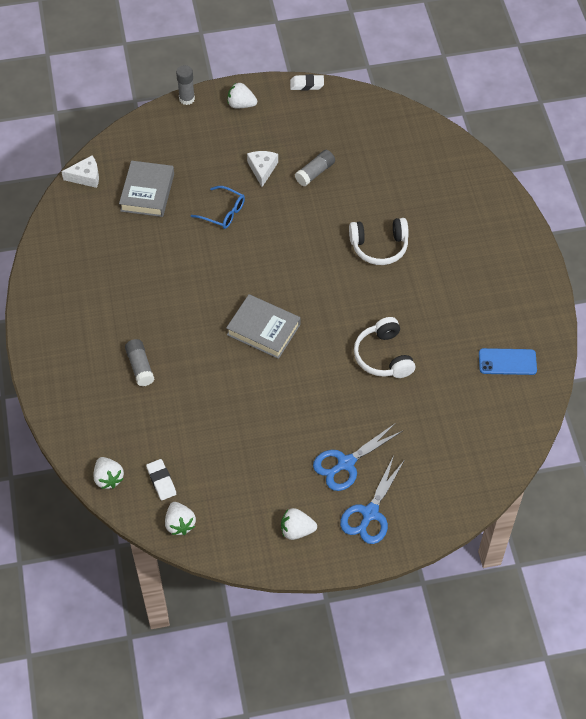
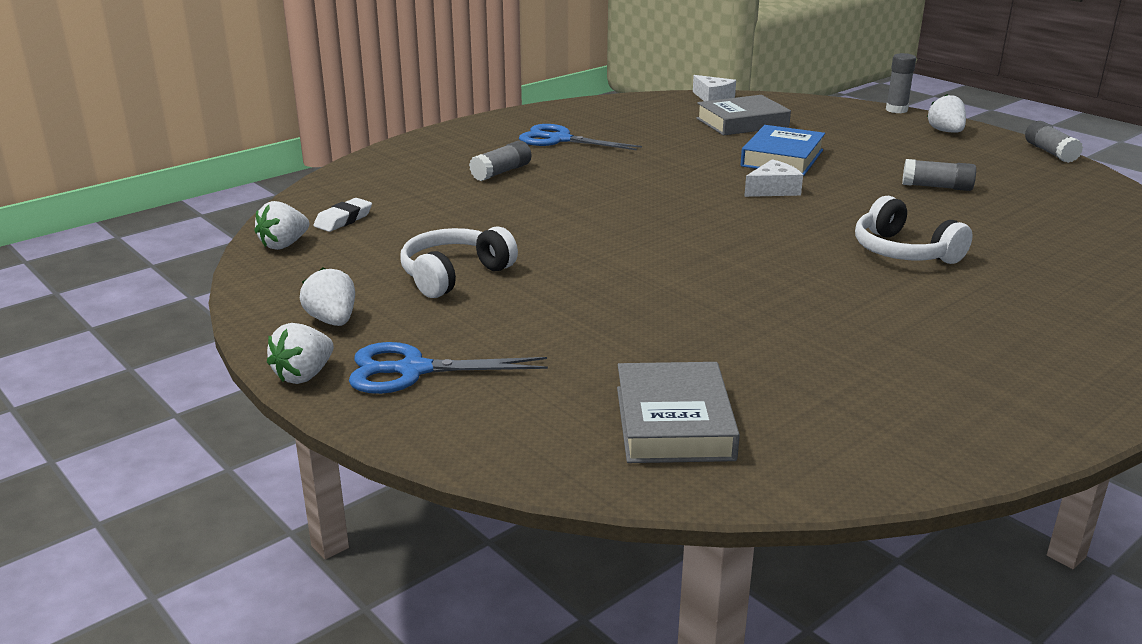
camera: 60 degrees right, 30 degrees down
white strawberry [93,457,124,489] -> white strawberry moved to [267,323,334,384]
blue glasses [191,186,245,229] -> blue book [741,125,825,176]
grey book [226,294,300,359] -> grey book moved to [617,362,740,463]
white cheese [247,151,278,187] -> white cheese moved to [744,159,803,197]
white eraser [290,74,324,91] -> grey glue stick [1025,121,1083,163]
blue scissors [313,423,403,491] -> blue scissors moved to [519,124,642,150]
white headphones [354,317,415,378] -> white headphones moved to [400,226,518,298]
blue phone [479,348,537,375] -> none

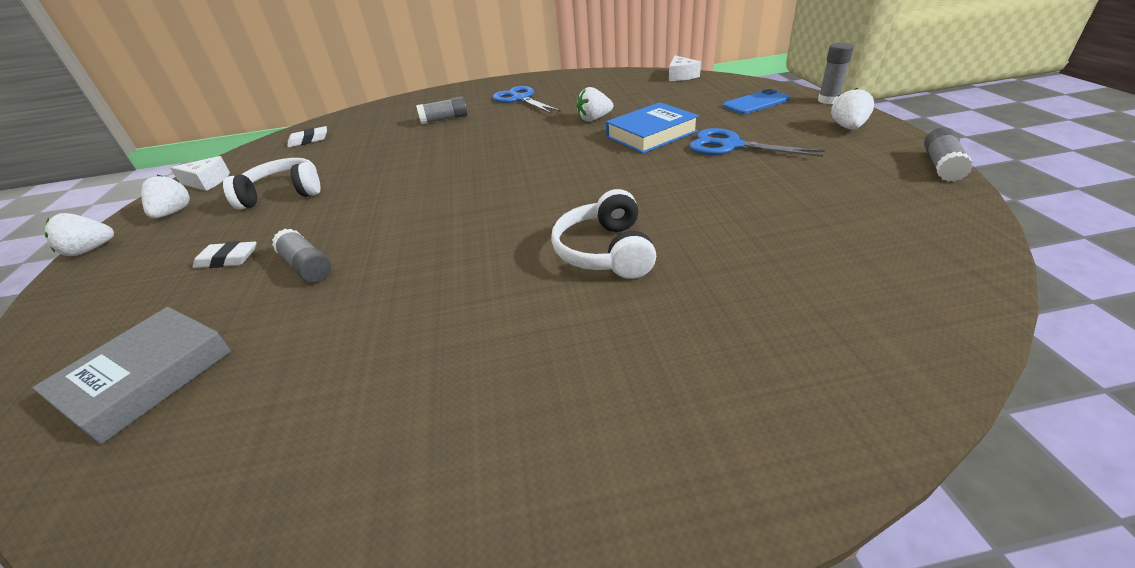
camera: 35 degrees right, 10 degrees up
white strawberry [254,201,309,250] -> white strawberry moved to [577,87,613,122]
blue scissors [349,342,548,394] -> blue scissors moved to [689,128,825,157]
grey book [696,95,791,136] -> none
white cheese [744,159,803,197] -> white cheese moved to [170,156,230,191]
grey glue stick [902,159,976,191] -> grey glue stick moved to [272,229,332,283]
none -> white eraser [193,241,257,268]
none -> blue phone [723,89,790,114]

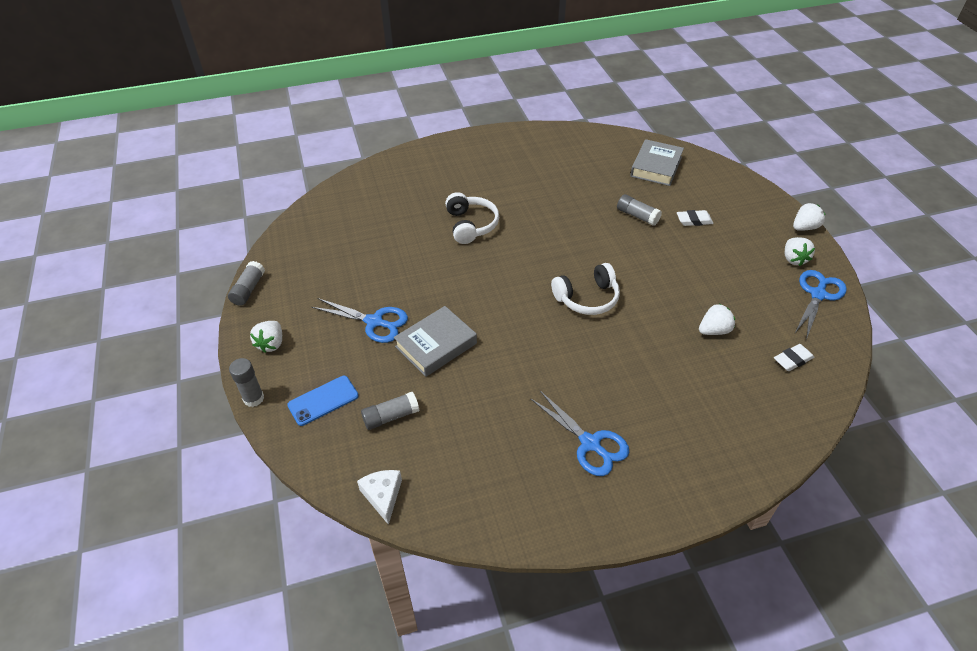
camera: 170 degrees right, 10 degrees up
white cheese [170,156,230,191] -> blue scissors [795,270,847,339]
white headphones [223,158,320,210] -> white headphones moved to [551,263,620,315]
grey glue stick [416,97,468,124] -> grey glue stick moved to [361,392,420,430]
white strawberry [577,87,613,122] -> white strawberry moved to [699,304,735,335]
blue book [606,102,699,153] -> grey book [394,306,477,377]

